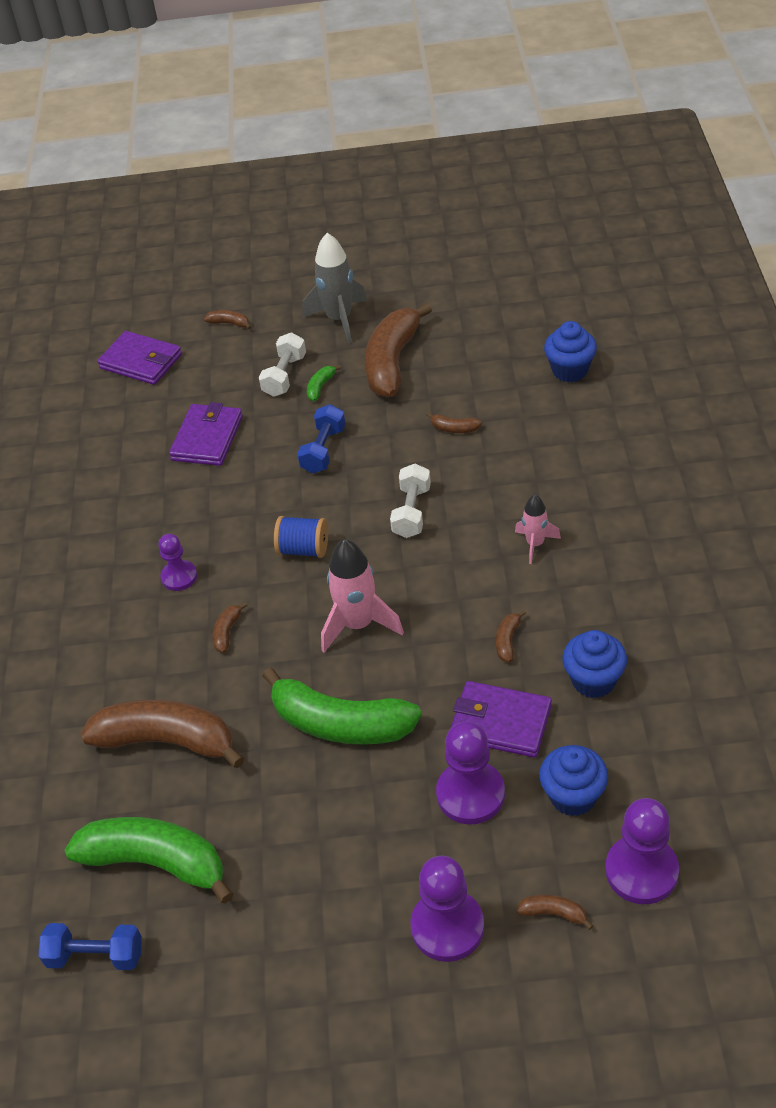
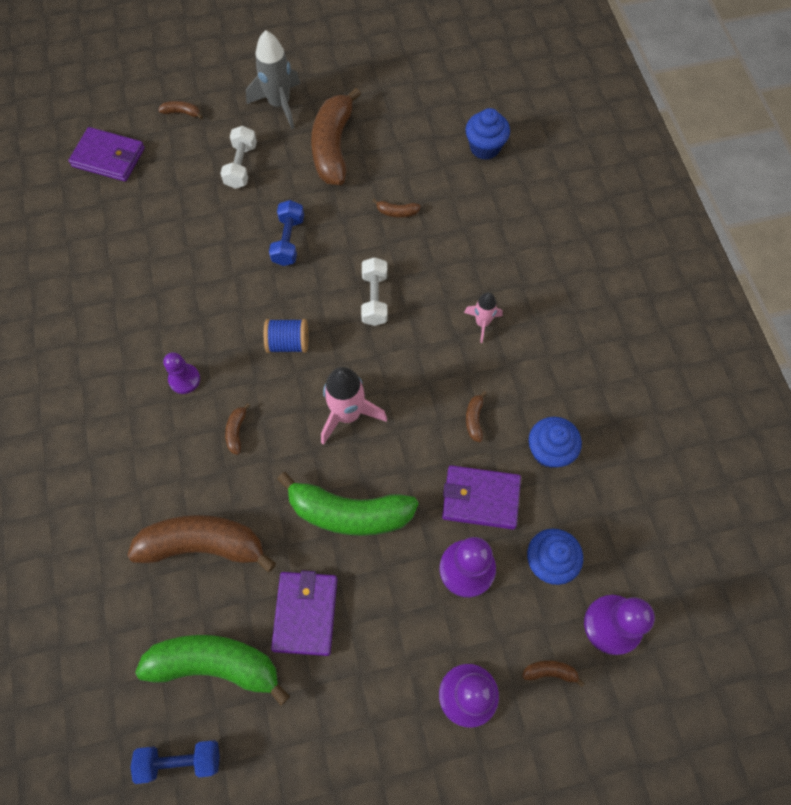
camera: 15 degrees left, 20 degrees up
purple wallet [169,402,243,466] -> purple wallet moved to [271,570,337,656]
green banana [307,365,341,401] -> none

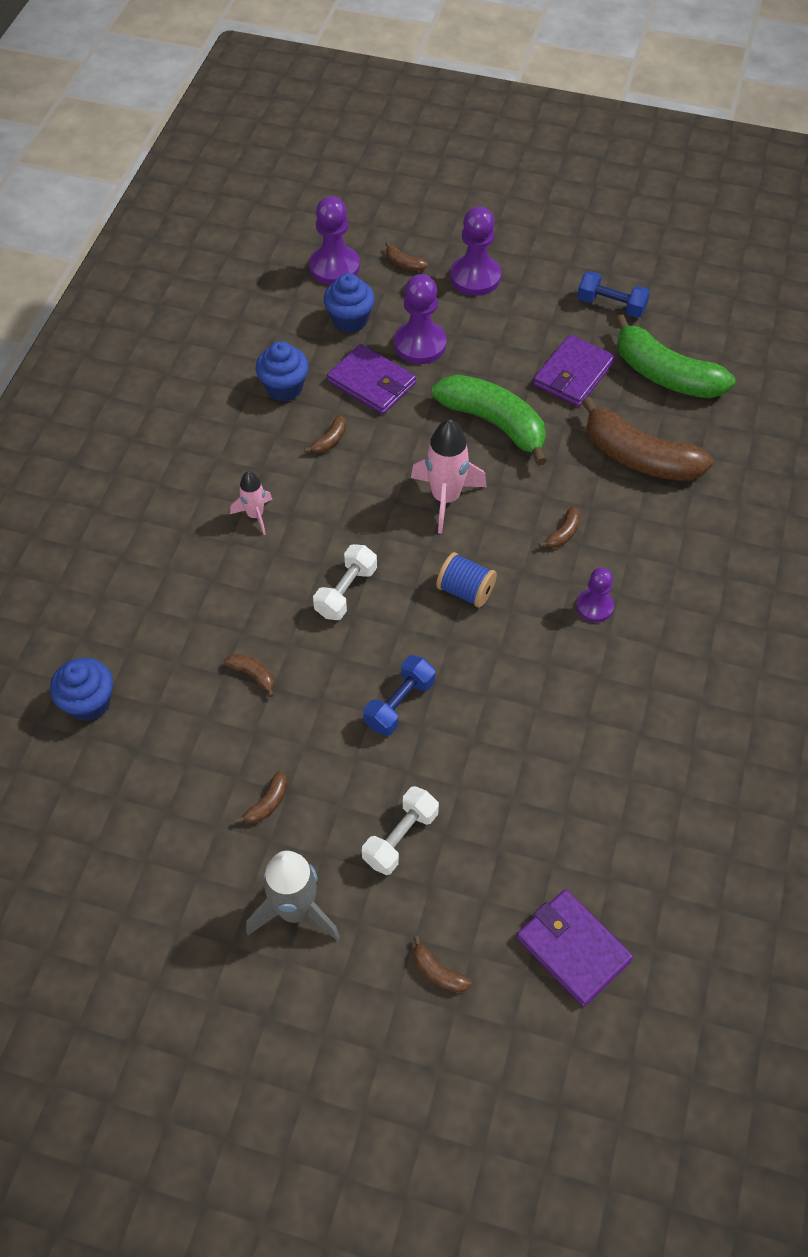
camera: 150 degrees left, 10 degrees down
blue dumbbell [131,740,220,784] -> blue dumbbell moved to [577,271,650,318]
brown banana [311,88,361,185] -> brown banana [235,771,287,823], size x0.40

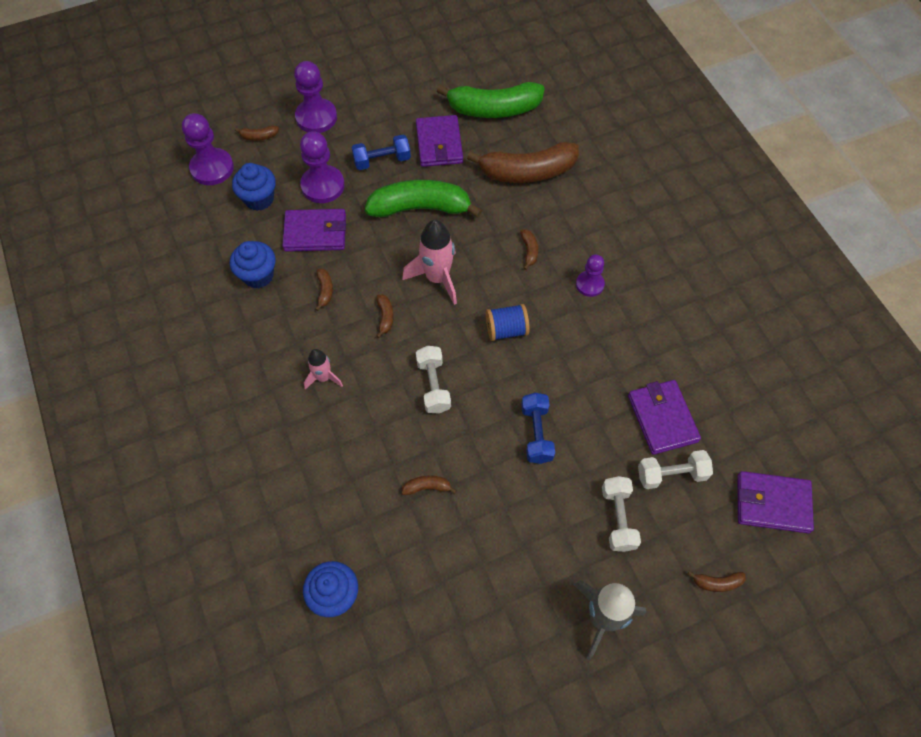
camera: 40 degrees left, 5 degrees up
brown banana [235,771,287,823] -> brown banana moved to [376,294,394,338]
blue dumbbell [577,271,650,318] -> blue dumbbell moved to [351,135,411,170]
none -> purple wallet [628,380,701,455]
none -> white dumbbell [638,450,713,489]

